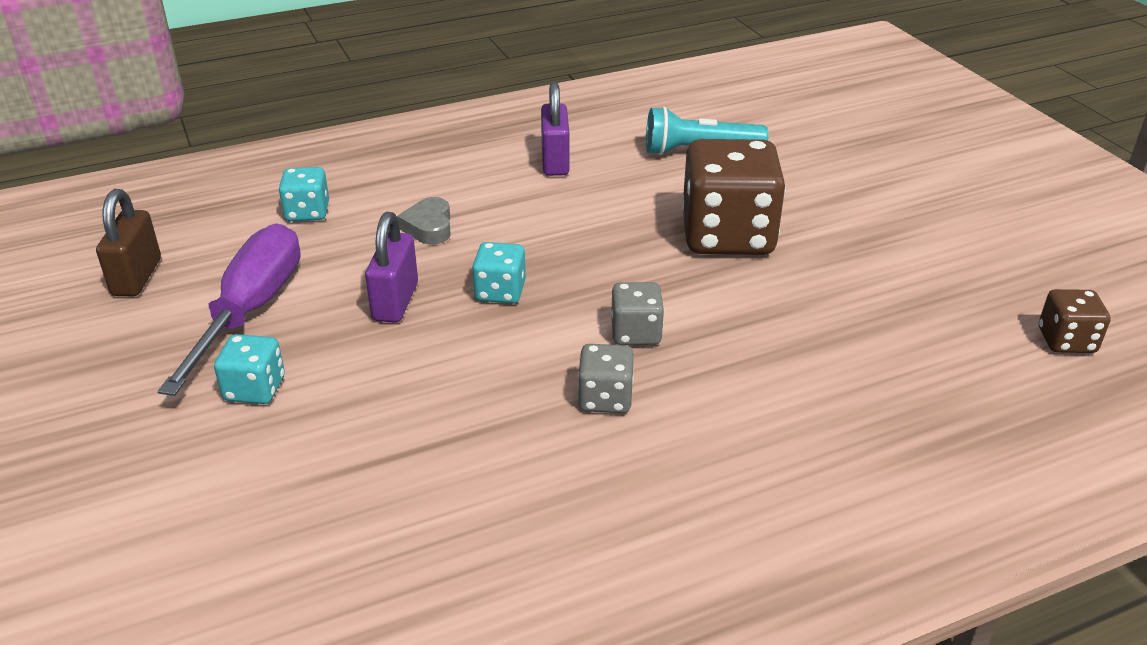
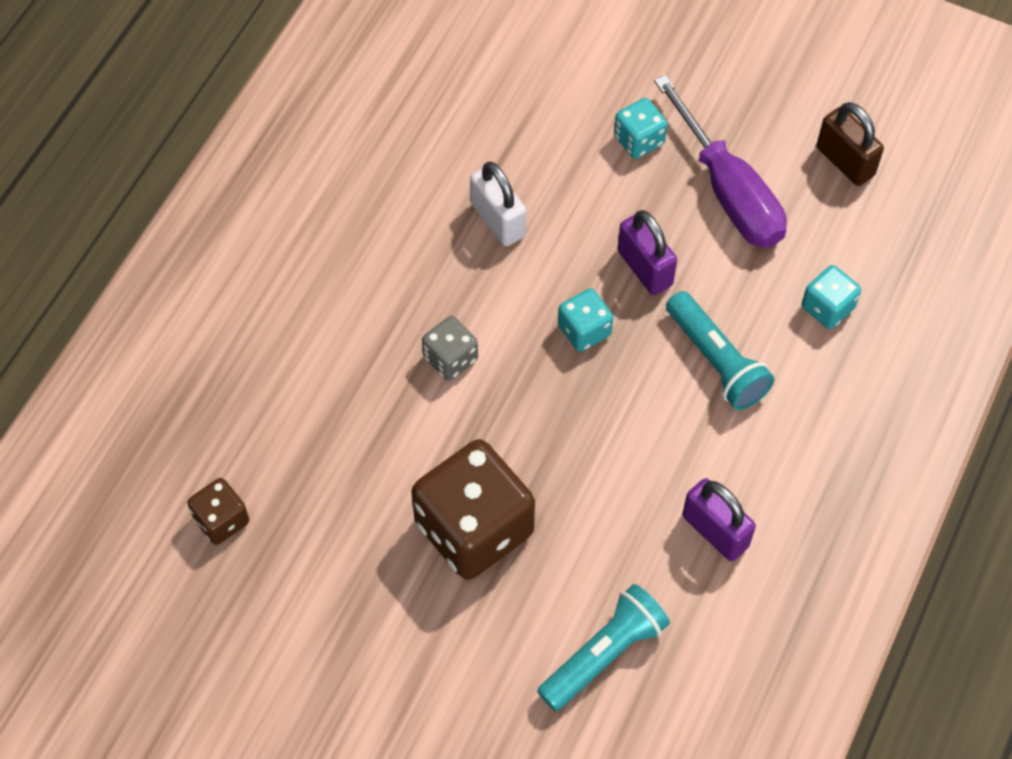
camera: 140 degrees right, 25 degrees up
grey heart [397,197,451,245] -> turquoise flashlight [666,291,775,410]
grey dice [578,344,634,413] -> none
brown dice [1039,289,1111,353] -> brown dice moved to [187,478,249,545]
none -> white padlock [470,162,526,246]

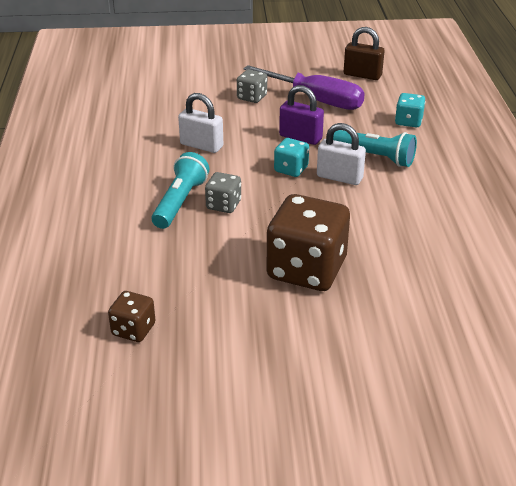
camera: 30 degrees left, 25 degrees down
turquoise flashlight [537,584,670,711] -> turquoise flashlight moved to [151,152,209,229]
turquoise dice [614,98,667,159] -> grey dice [237,69,267,103]
purple padlock [682,478,756,561] -> none
none -> white padlock [317,123,366,185]

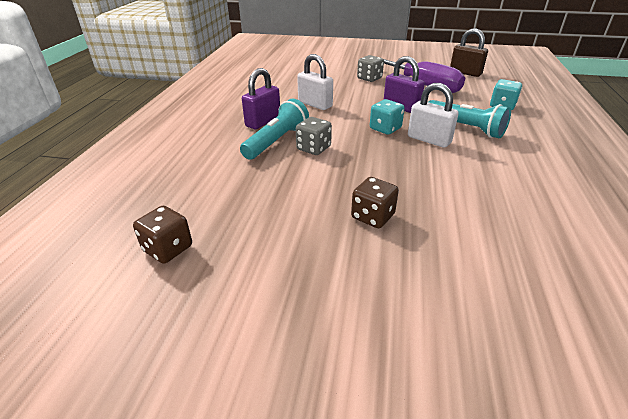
camera: 15 degrees right, 0 degrees up
brown dice [267,194,350,291] -> brown dice [351,177,399,228], size x0.48
none -> purple padlock [242,68,280,129]

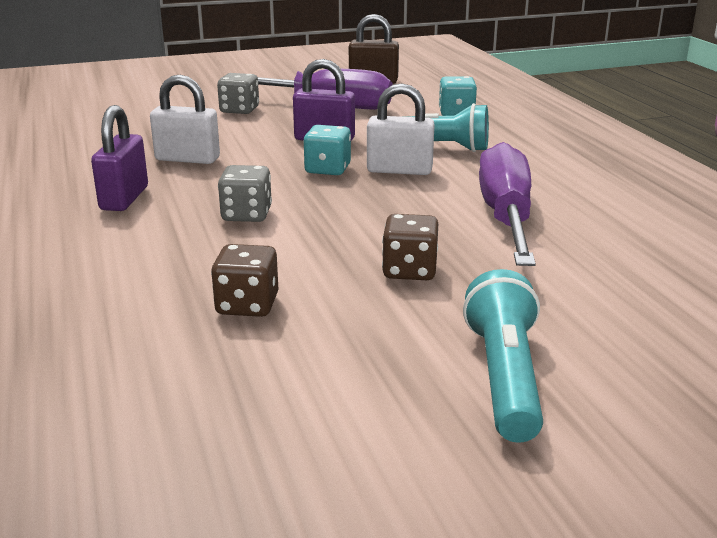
camera: 30 degrees left, 10 degrees down
brown dice [133,206,192,264] -> brown dice moved to [211,244,278,317]
turquoise flashlight [240,99,309,160] -> turquoise flashlight moved to [463,269,543,443]
none -> purple screwdriver [479,142,536,266]

